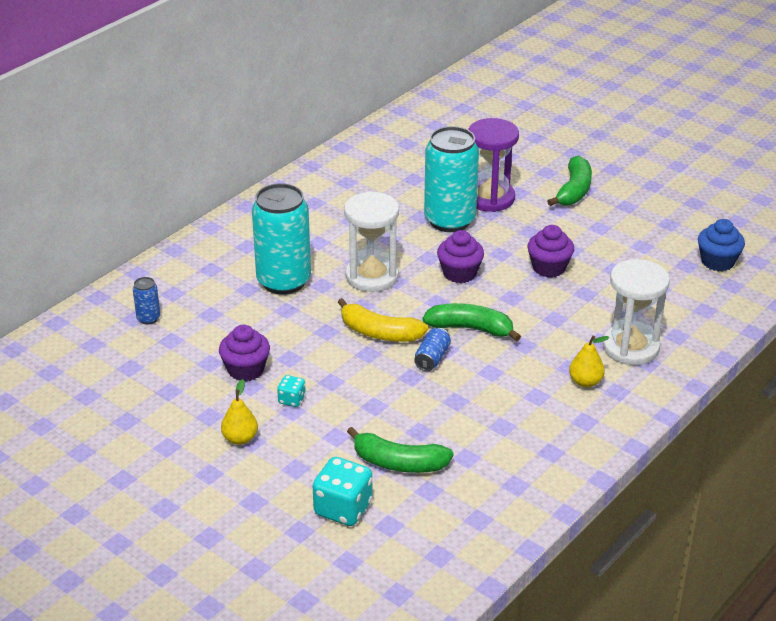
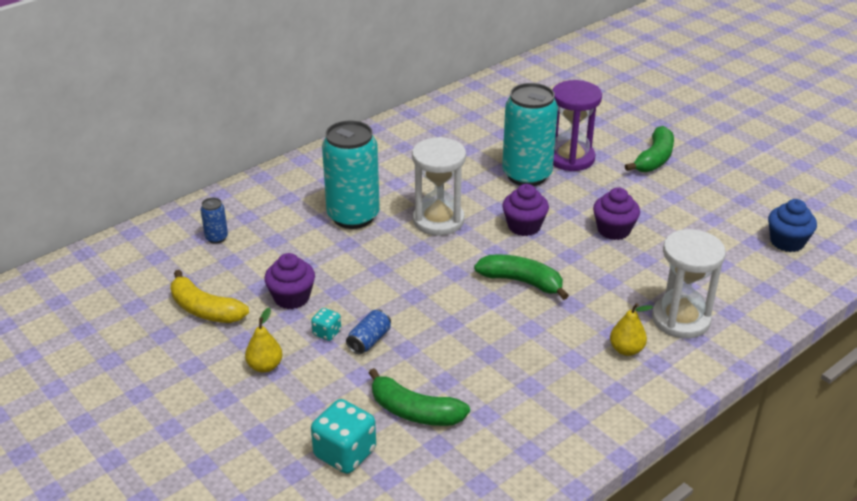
camera: 10 degrees right, 0 degrees up
yellow banana [337,298,428,342] -> yellow banana moved to [171,270,249,323]
blue can [414,328,451,371] -> blue can moved to [346,310,391,354]

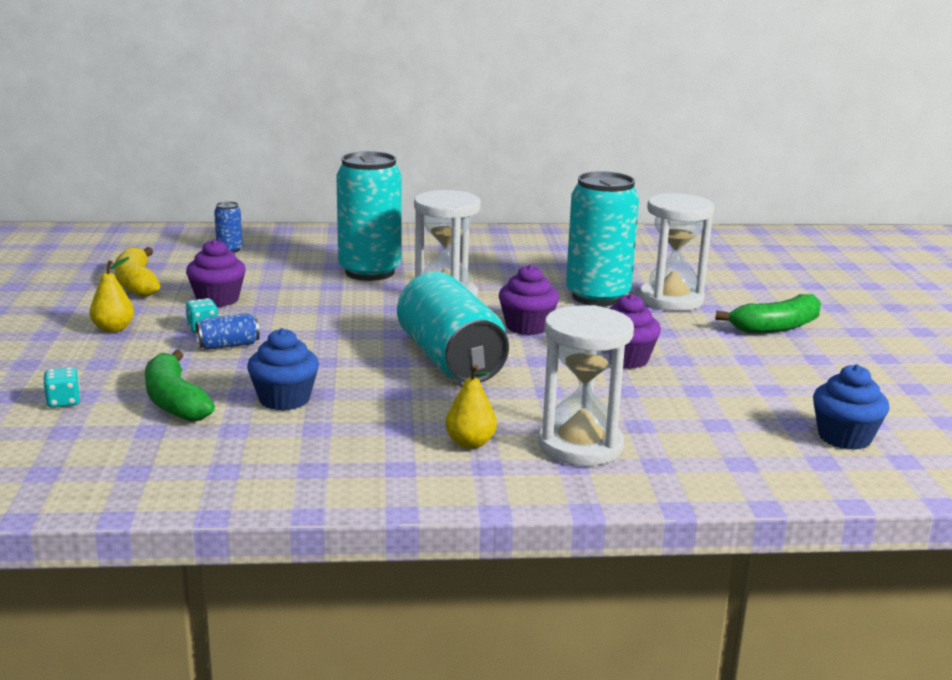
camera: 35 degrees right, 15 degrees down
turquoise dice [311,399,376,474] -> turquoise dice [43,367,81,408], size x0.52
green banana [474,254,569,300] -> turquoise can [397,272,509,383]
purple hourglass [553,80,602,171] -> white hourglass [640,193,715,311]
none -> blue cupcake [247,328,319,411]

